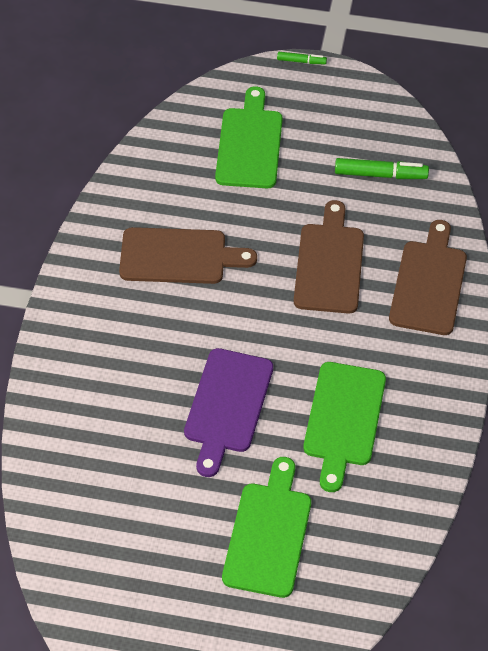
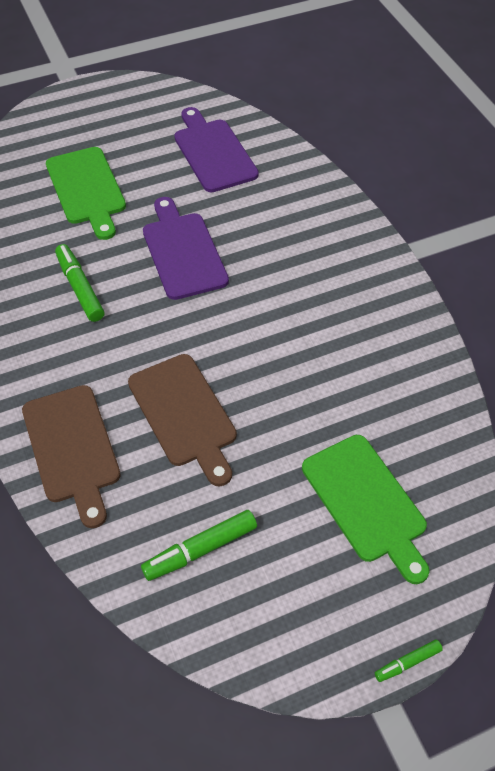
camera: 145 degrees right, 0 degrees up
brown cutting board [119,227,257,284] -> none
green cutting board [303,362,386,492] -> green marker [55,244,105,322]
none -> purple cutting board [174,107,259,192]

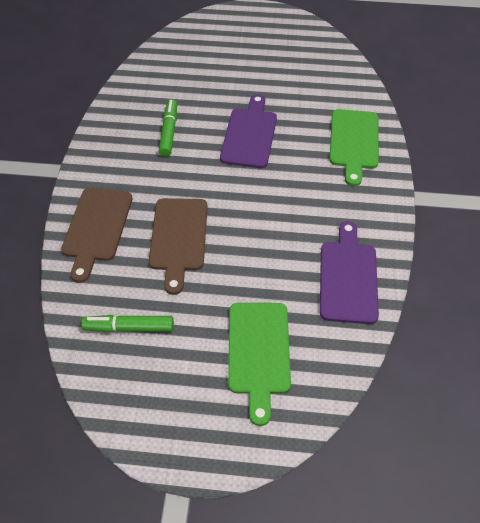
camera: 30 degrees right, 0 degrees up
green cutting board [46,147,126,240] -> green cutting board moved to [329,109,379,186]
purple cutting board [174,107,259,192] -> purple cutting board moved to [320,221,379,324]
green marker [375,639,443,682] -> none

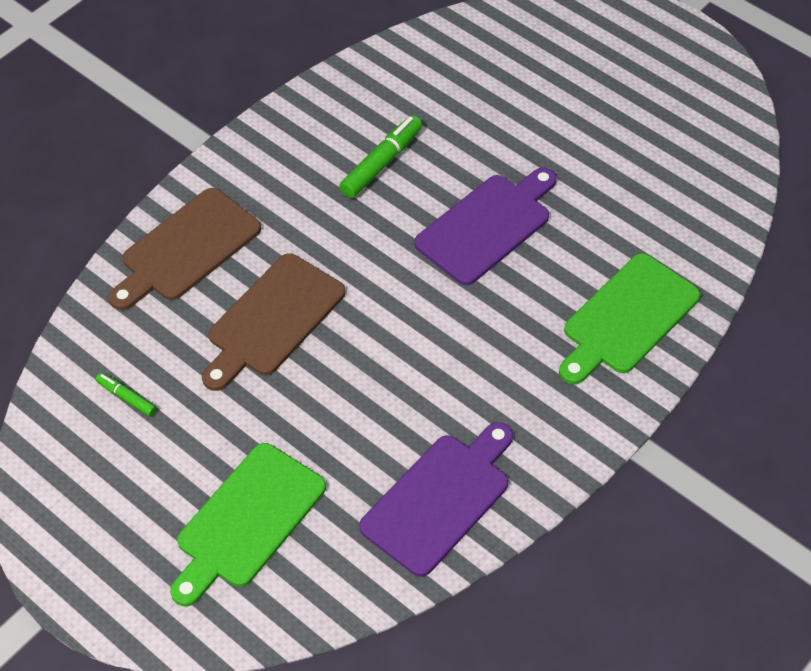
camera: 35 degrees right, 0 degrees up
green marker [81,315,174,332] -> green marker [96,373,157,417], size x0.56

